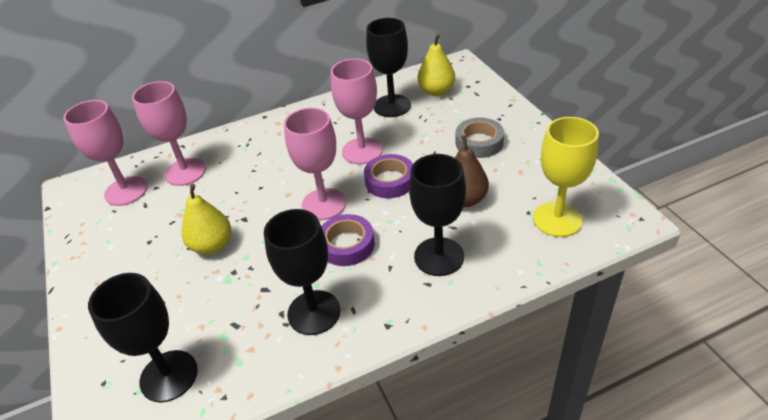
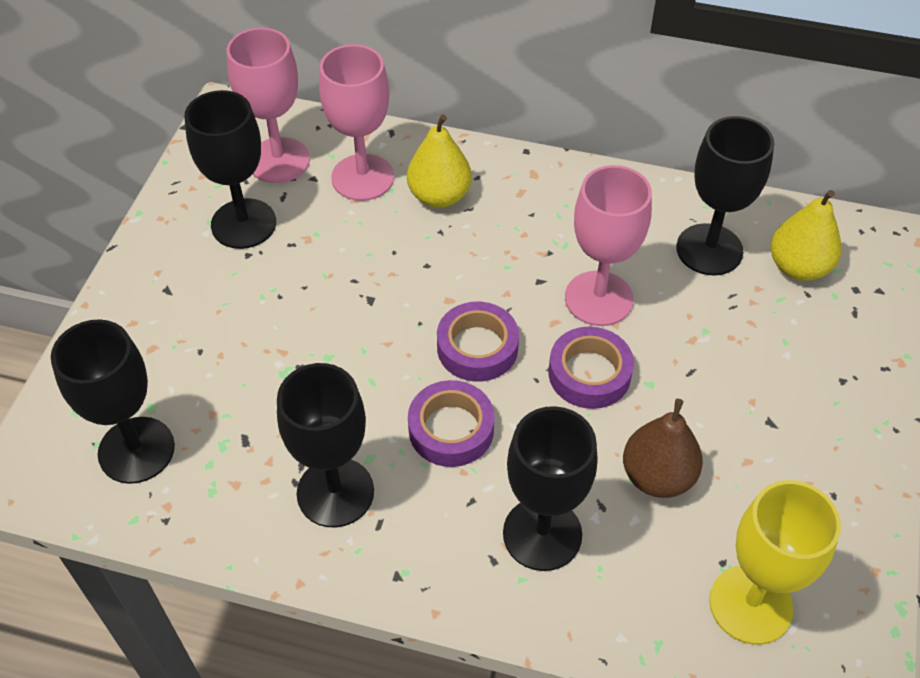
camera: 35 degrees right, 10 degrees up
yellow pear [182,184,231,254] -> yellow pear moved to [407,115,472,208]
pink goblet [284,108,346,220] -> purple tape [437,302,519,382]
grey tape [456,118,504,158] -> none
none -> black goblet [184,90,276,249]

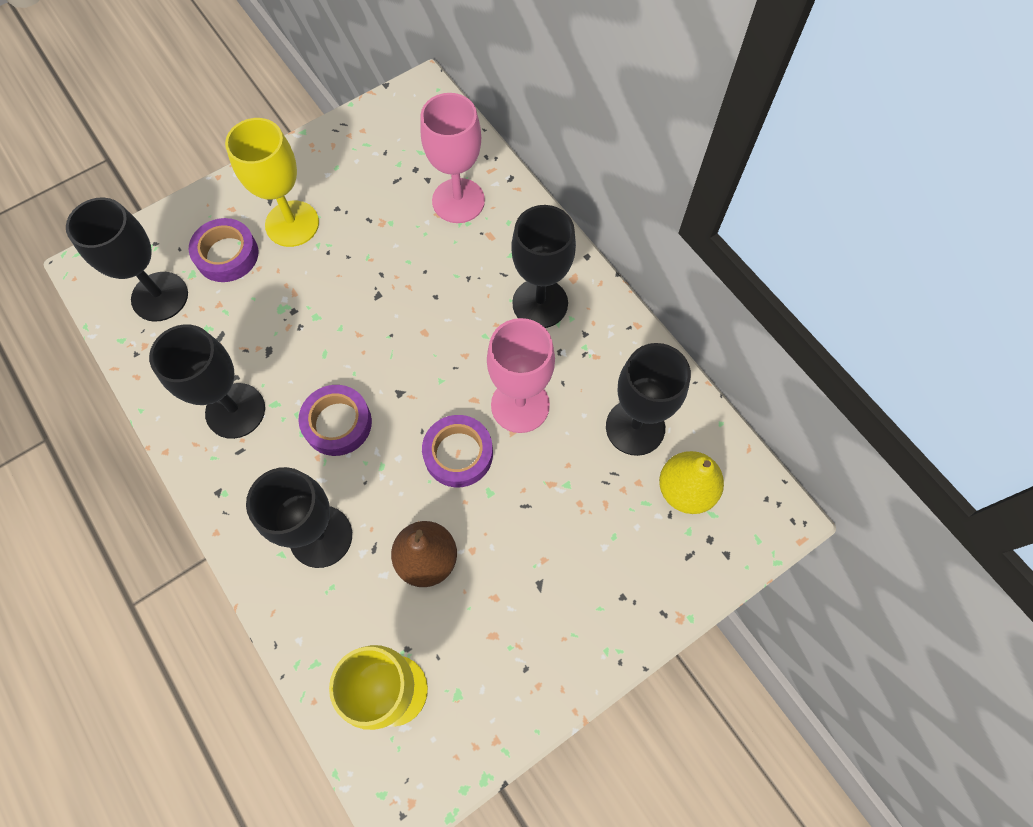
camera: 40 degrees right, 15 degrees up
black goblet [184,90,276,249] -> black goblet moved to [511,205,576,328]
pink goblet [227,28,310,183] -> none
yellow pear [407,115,472,208] -> none
purple tape [437,302,519,382] -> purple tape moved to [189,218,258,282]
none -> yellow goblet [225,118,319,247]

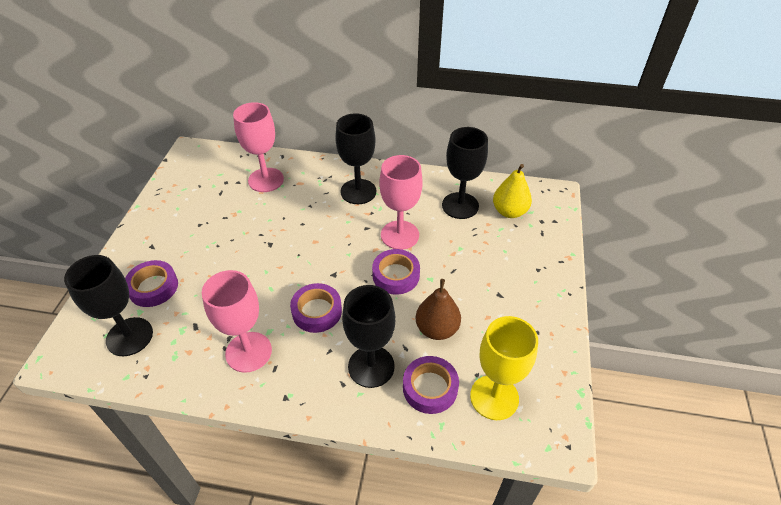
camera: 45 degrees left, 20 degrees down
black goblet [149,324,265,439] -> pink goblet [202,270,272,373]
yellow goblet [225,118,319,247] -> none
none -> purple tape [403,356,459,414]

